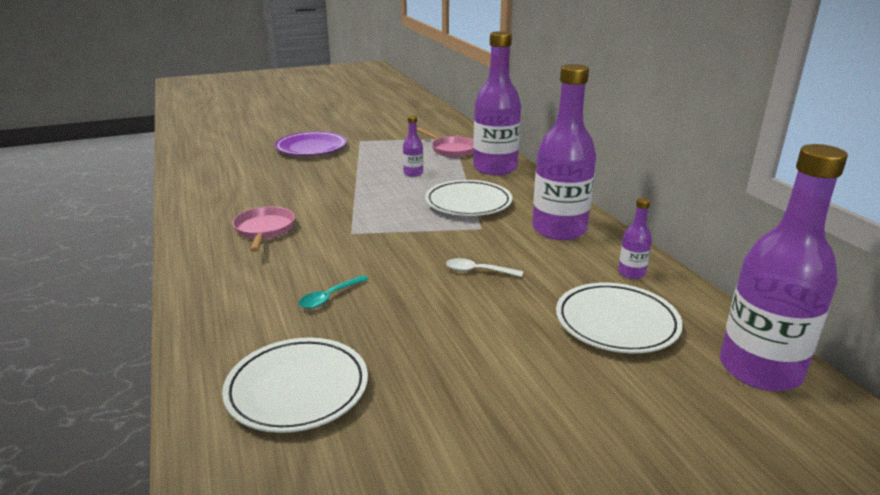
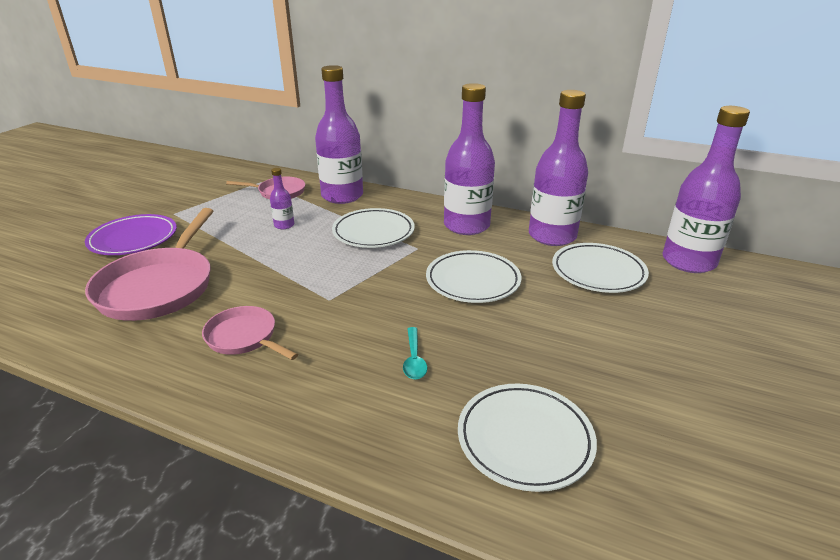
camera: 45 degrees left, 5 degrees up
white spoon [446,258,523,277] -> white plate [426,250,522,303]
purple bottle [618,198,652,279] -> purple bottle [529,90,588,246], size x2.29
none -> pink pan [85,208,213,321]

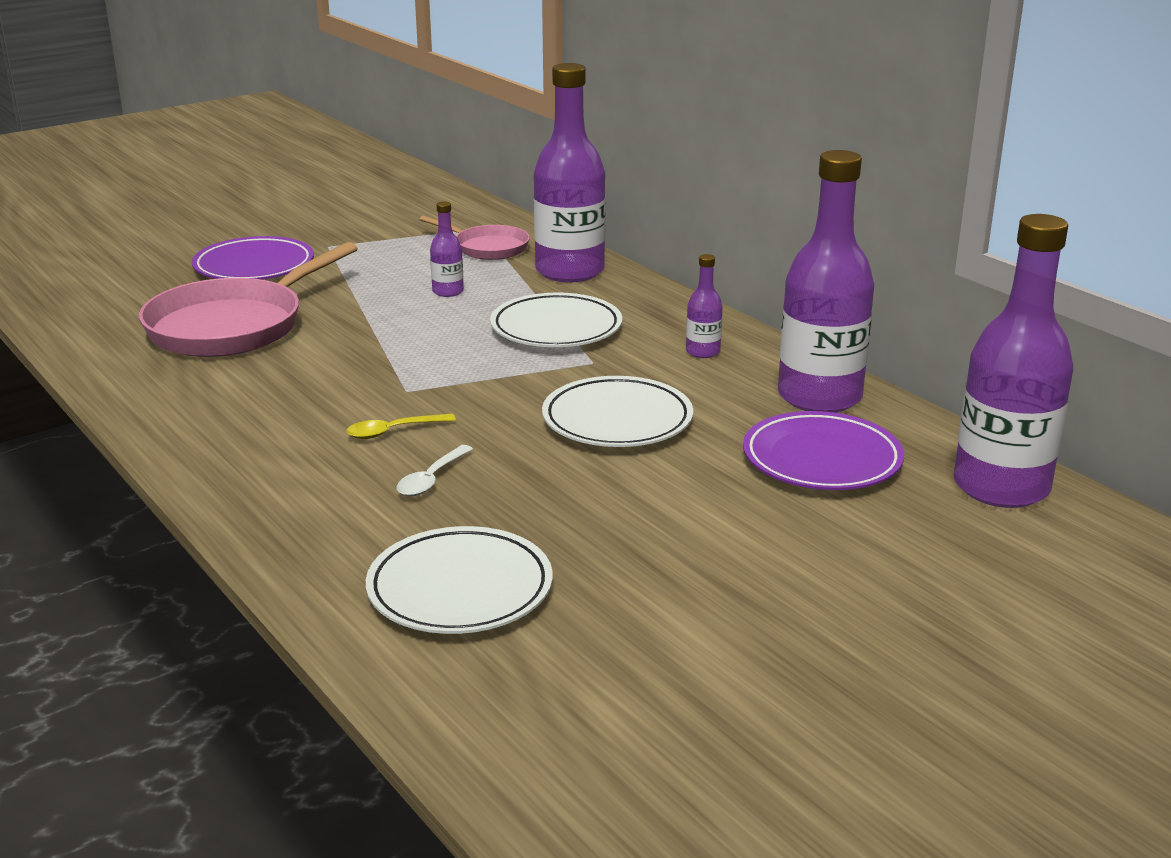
camera: 30 degrees right, 5 degrees down
pink pan [202,306,298,360] -> none
turquoise spoon [403,327,427,380] -> white spoon [397,445,473,496]
purple bottle [444,83,495,235] -> purple bottle [686,254,723,358], size x0.44
white plate [552,243,649,293] -> purple plate [743,411,904,490]
none -> yellow spoon [346,414,456,439]

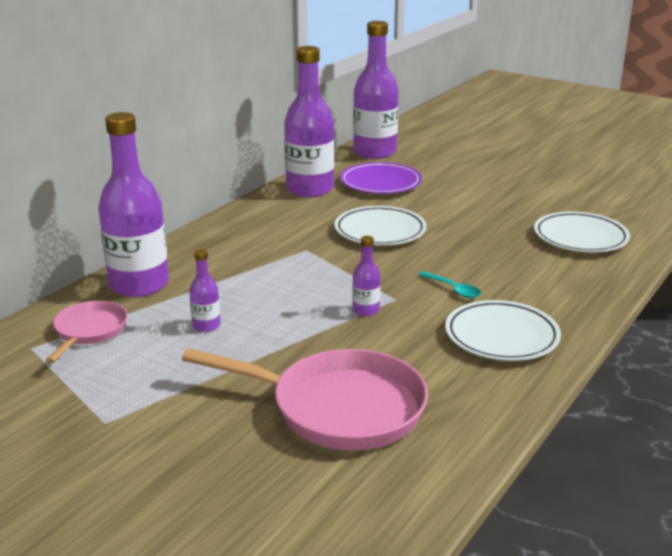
camera: 110 degrees left, 0 degrees up
purple plate [192,236,314,280] -> none
yellow spoon [346,414,456,439] -> turquoise spoon [418,271,481,298]
white spoon [397,445,473,496] -> none
white plate [490,293,622,347] -> white plate moved to [445,300,561,361]
purple bottle [686,254,723,358] -> purple bottle moved to [352,236,381,316]

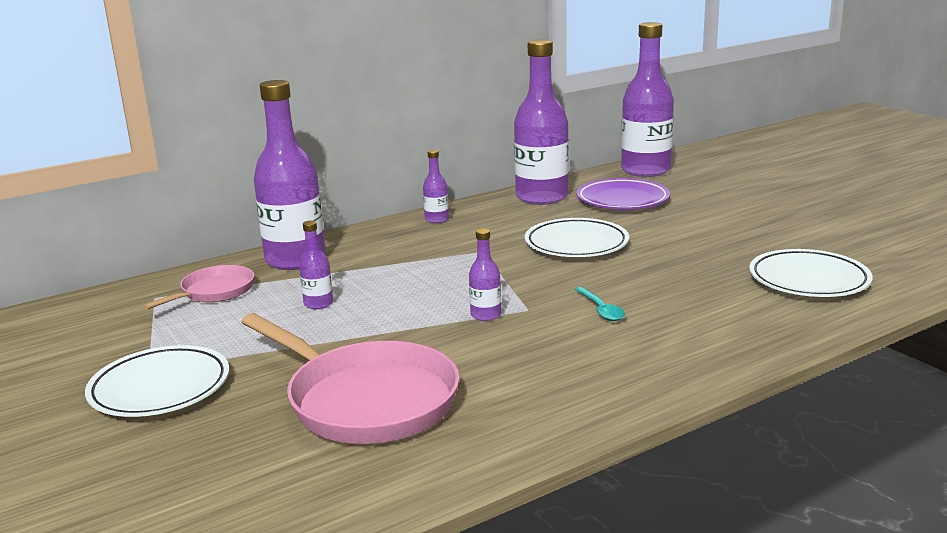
camera: 25 degrees right, 5 degrees down
white plate [445,300,561,361] -> white plate moved to [85,345,229,417]
none -> purple bottle [423,150,449,223]

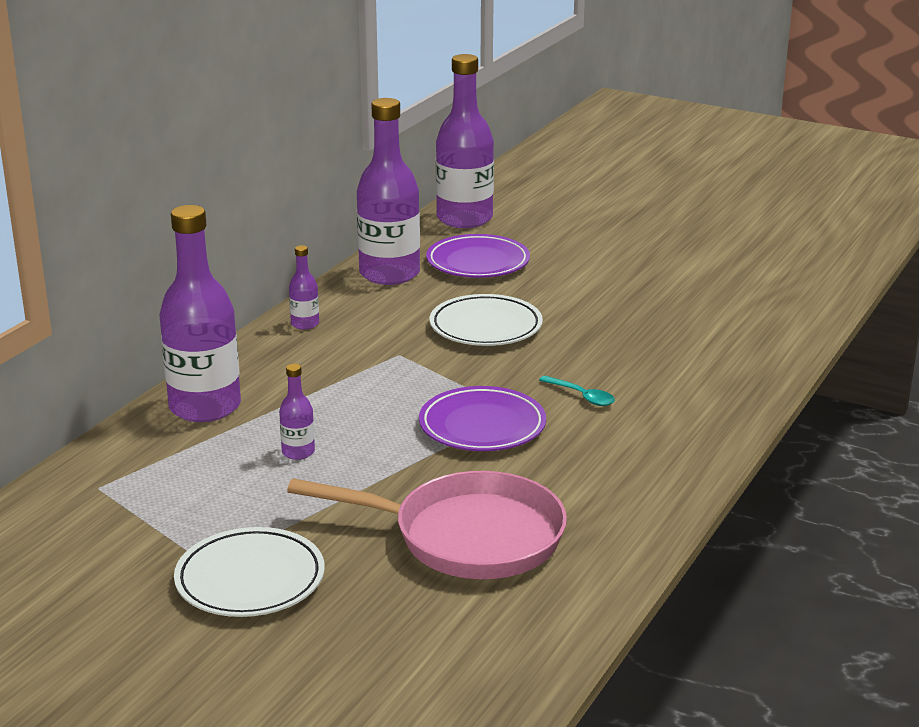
camera: 30 degrees left, 5 degrees up
pink pan [142,265,254,310] -> none
purple bottle [469,229,501,321] -> purple plate [419,386,546,451]
white plate [749,249,873,297] -> none

